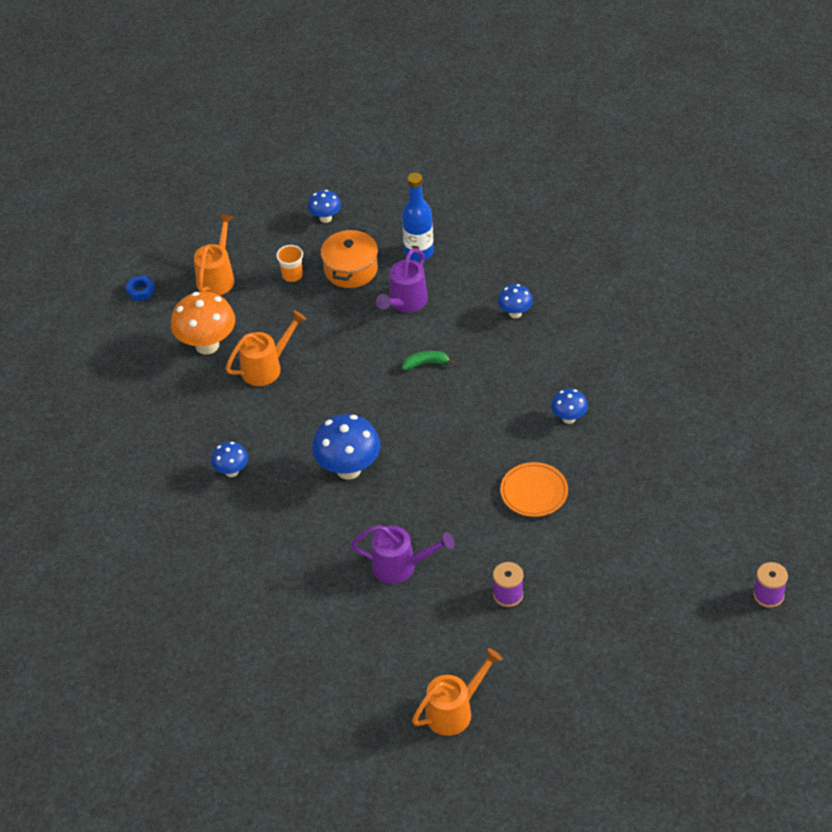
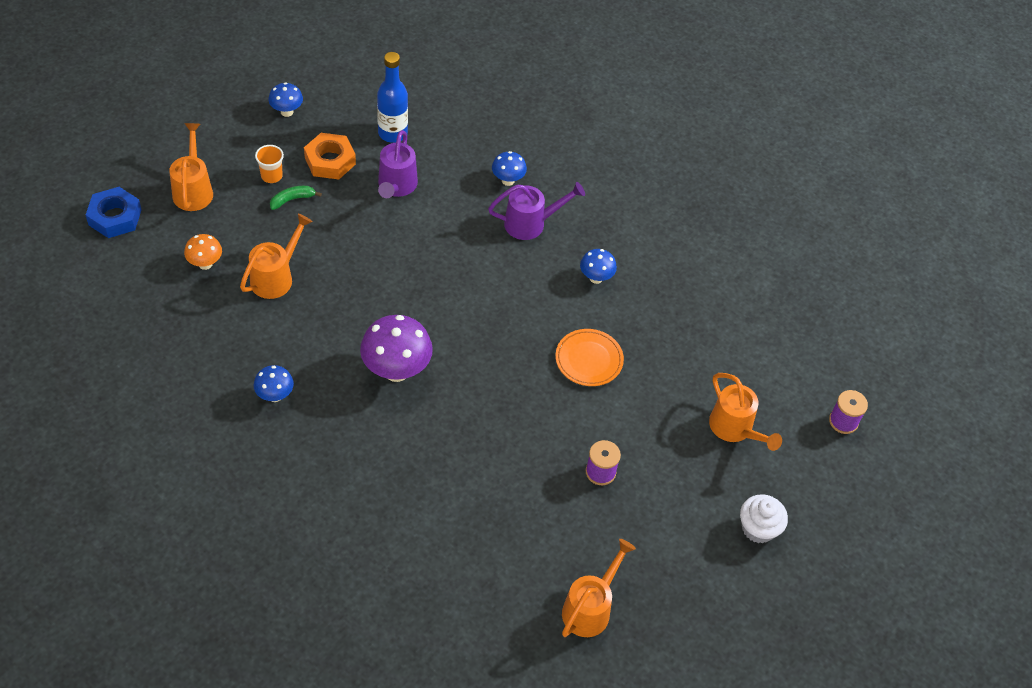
camera: 25 degrees left, 5 degrees up
blue nut [125,275,155,301] -> blue nut [86,187,142,238], size x1.74
orange mushroom [171,292,235,354] -> orange mushroom [184,234,222,270], size x0.55
blue mushroom [312,414,381,480] -> purple mushroom [360,315,433,382]
orange pot [321,228,378,288] -> orange nut [304,133,356,179]
purple watering can [351,525,454,584] -> purple watering can moved to [488,182,585,240]
green banana [402,351,455,370] -> green banana moved to [270,186,322,210]
none -> orange watering can [709,373,782,451]
none -> white cupcake [740,494,788,544]

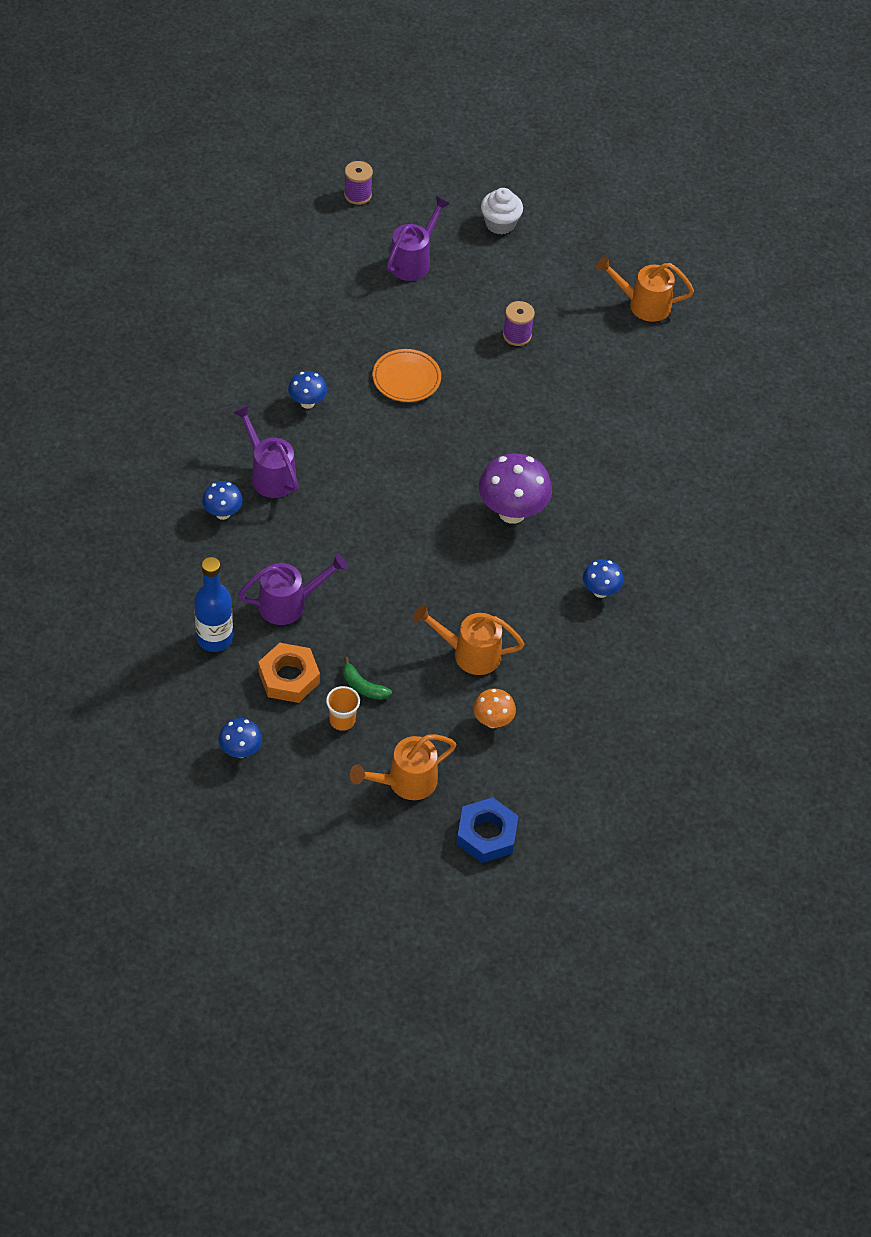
camera: 115 degrees left, 0 degrees up
orange watering can [709,373,782,451] -> purple watering can [386,196,450,281]

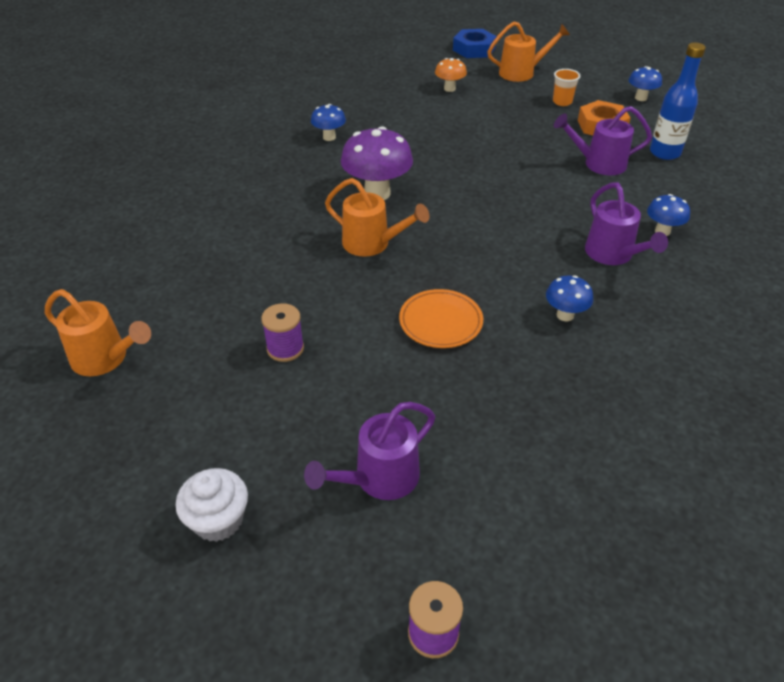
camera: 160 degrees left, 10 degrees down
green banana [343,657,392,700] -> none
orange watering can [414,605,524,675] -> orange watering can moved to [325,178,429,257]

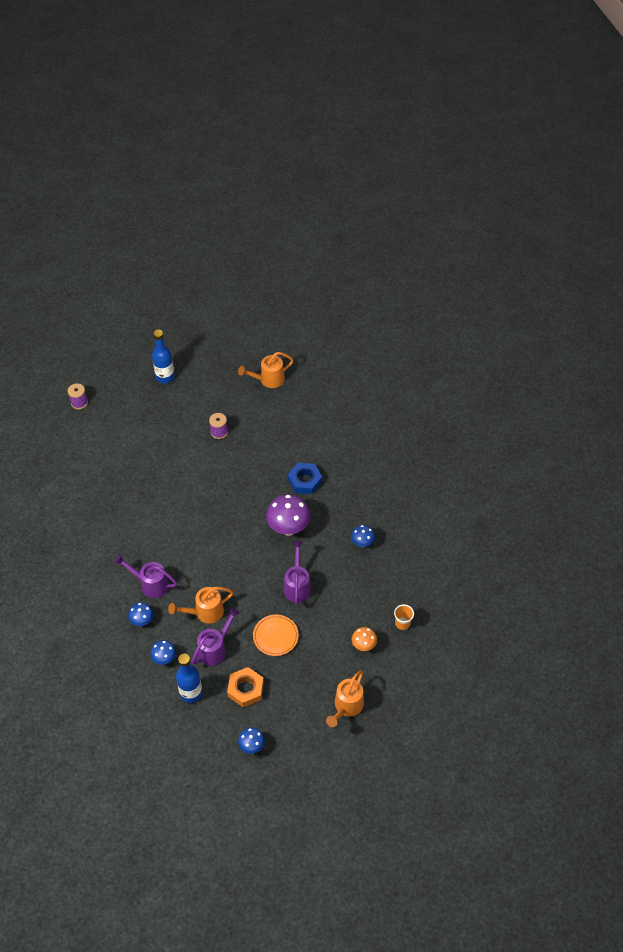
camera: 130 degrees right, 10 degrees up
white cupcake [176,468,248,542] -> blue bottle [152,330,175,384]
purple watering can [304,402,435,500] -> purple watering can moved to [283,541,311,605]
orange watering can [325,178,429,257] -> orange watering can moved to [168,587,234,624]
orange plate [399,289,483,348] -> orange plate moved to [253,615,299,656]
blue nut [453,29,497,58] -> blue nut moved to [288,463,322,494]
blue mushroom [546,275,593,322] -> blue mushroom moved to [150,640,176,665]
orange cup [553,69,580,106] -> orange cup moved to [394,604,414,630]

